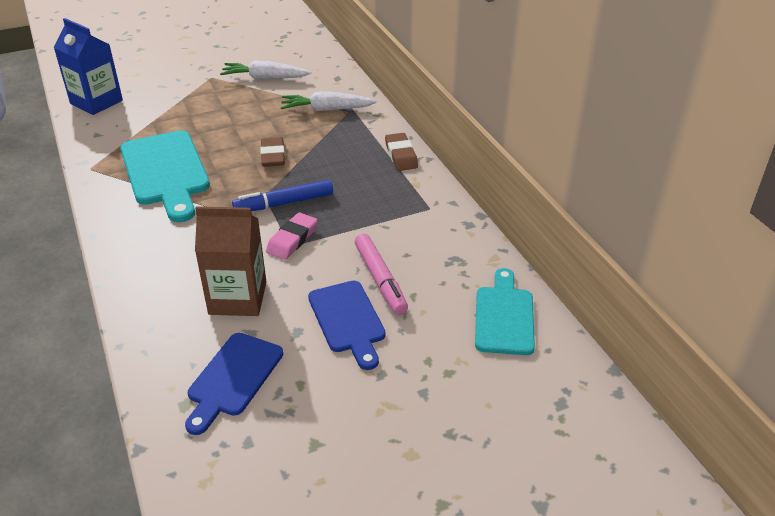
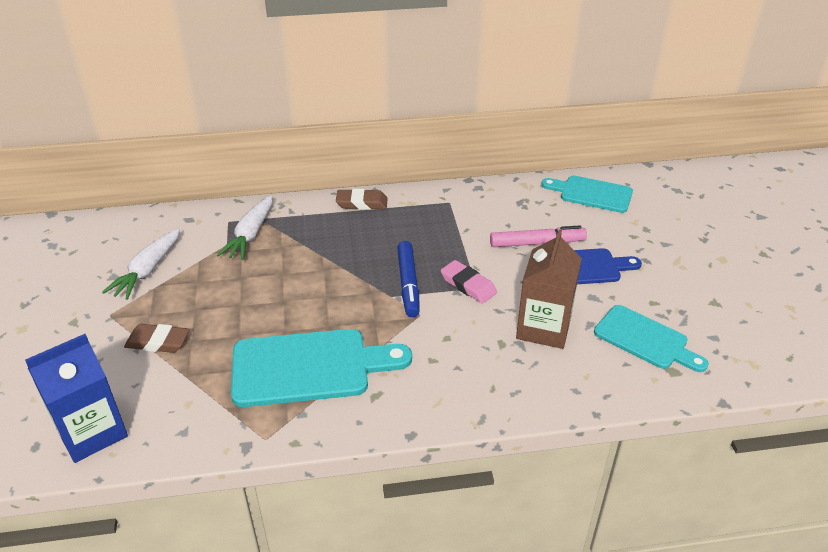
camera: 75 degrees left, 0 degrees up
blue cutting board [185,333,283,435] -> turquoise cutting board [594,305,709,372]
brown eraser [260,137,285,167] -> brown eraser moved to [124,324,190,353]

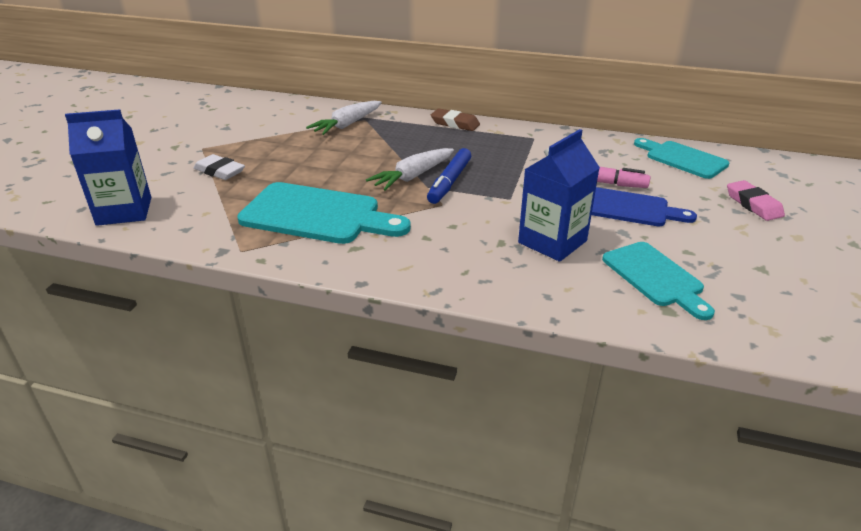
camera: 25 degrees right, 5 degrees down
white carrot [102,228,180,300] -> white carrot moved to [366,148,454,191]
brown eraser [124,324,190,353] -> white eraser [194,154,245,180]
pink eraser [441,260,497,304] -> pink eraser moved to [727,180,785,221]
brown carton [516,229,582,349] -> blue carton [518,129,600,262]

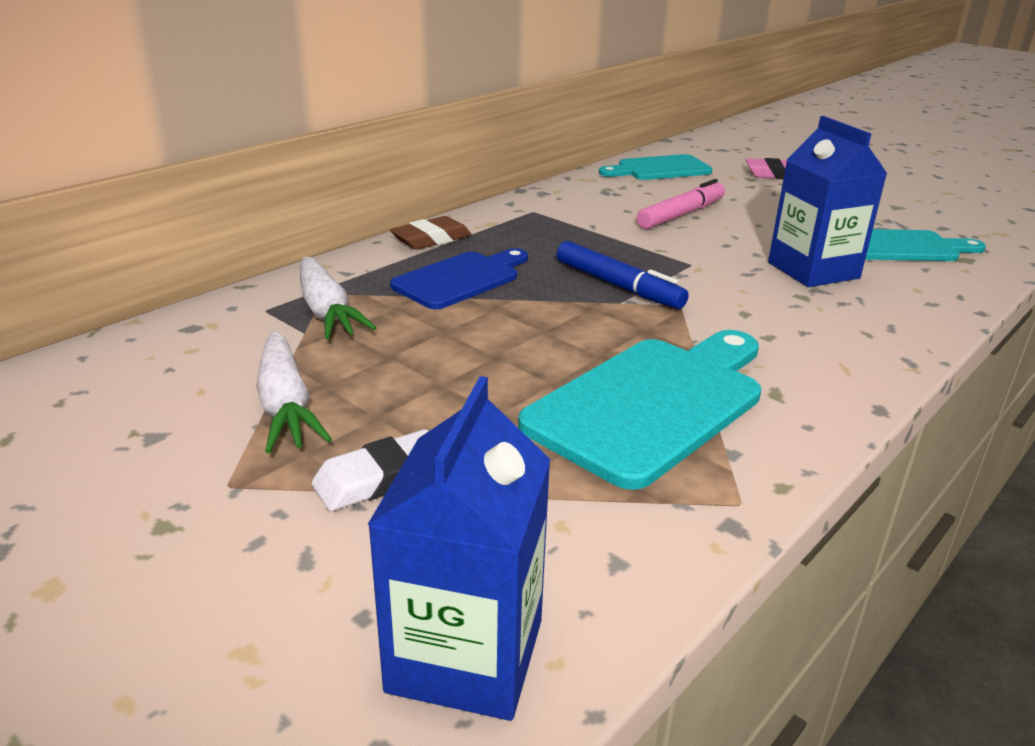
camera: 65 degrees left, 5 degrees down
white carrot [366,148,454,191] -> white carrot moved to [257,331,332,453]
blue cutting board [592,187,697,227] -> blue cutting board moved to [390,248,528,309]

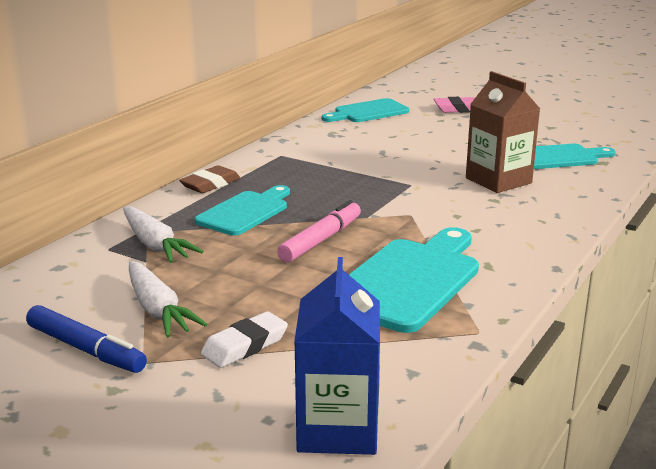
camera: 10 degrees left, 5 degrees down
blue cutting board [390,248,528,309] -> turquoise cutting board [195,185,290,236]
blue marker [556,241,689,309] -> blue marker moved to [26,305,147,373]
pink marker [637,179,725,229] -> pink marker moved to [277,200,361,262]
blue carton [768,116,887,287] -> brown carton [466,71,540,193]

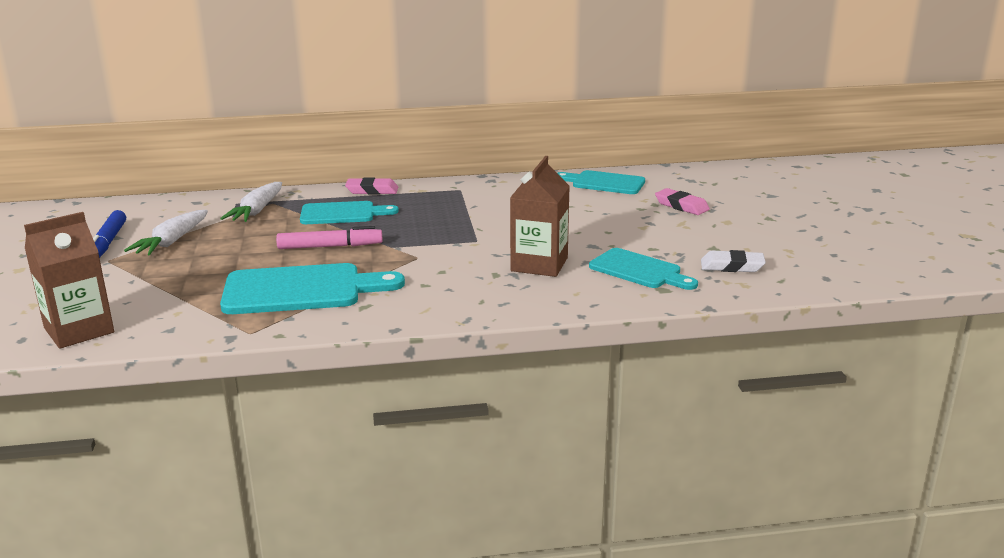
camera: 50 degrees right, 0 degrees up
brown eraser [179,165,241,193] -> pink eraser [345,177,398,195]
white eraser [201,311,288,368] -> white eraser moved to [701,250,766,272]
blue carton [294,257,380,455] -> brown carton [24,212,114,349]

